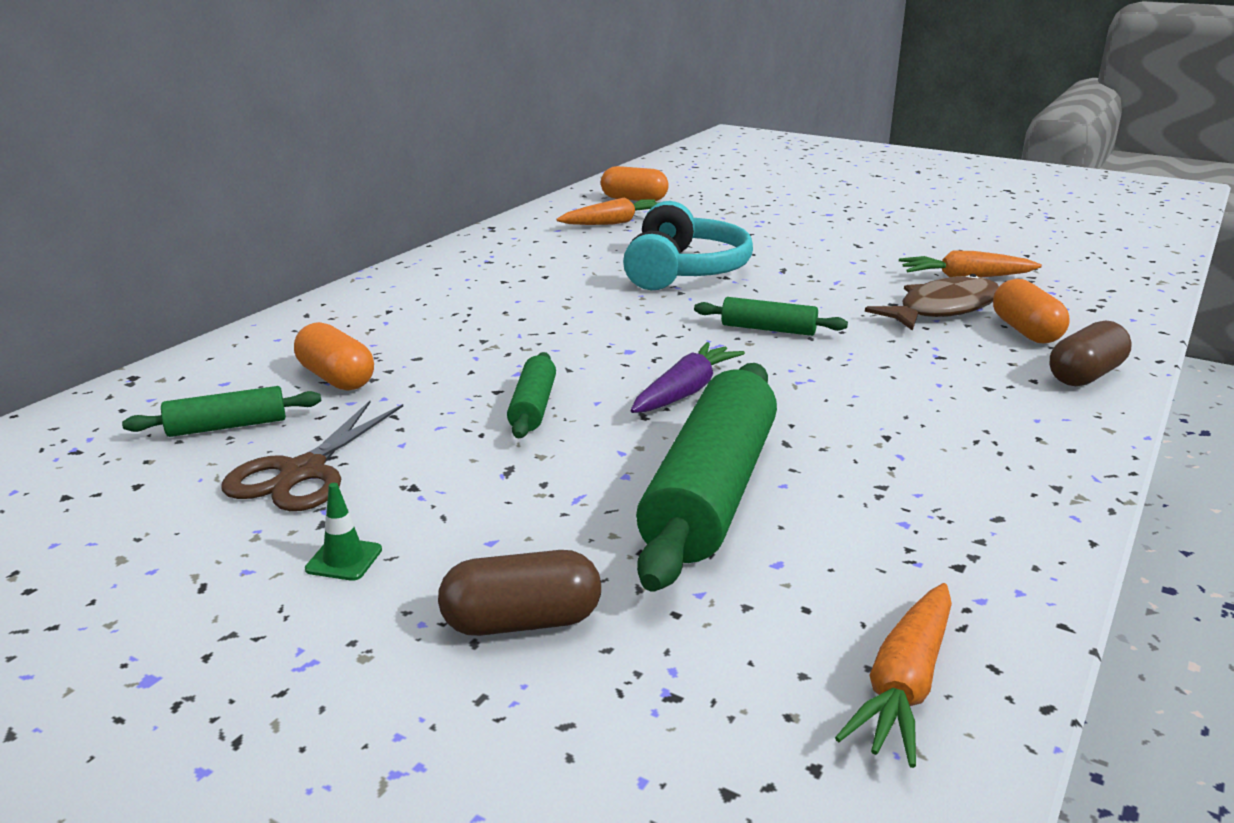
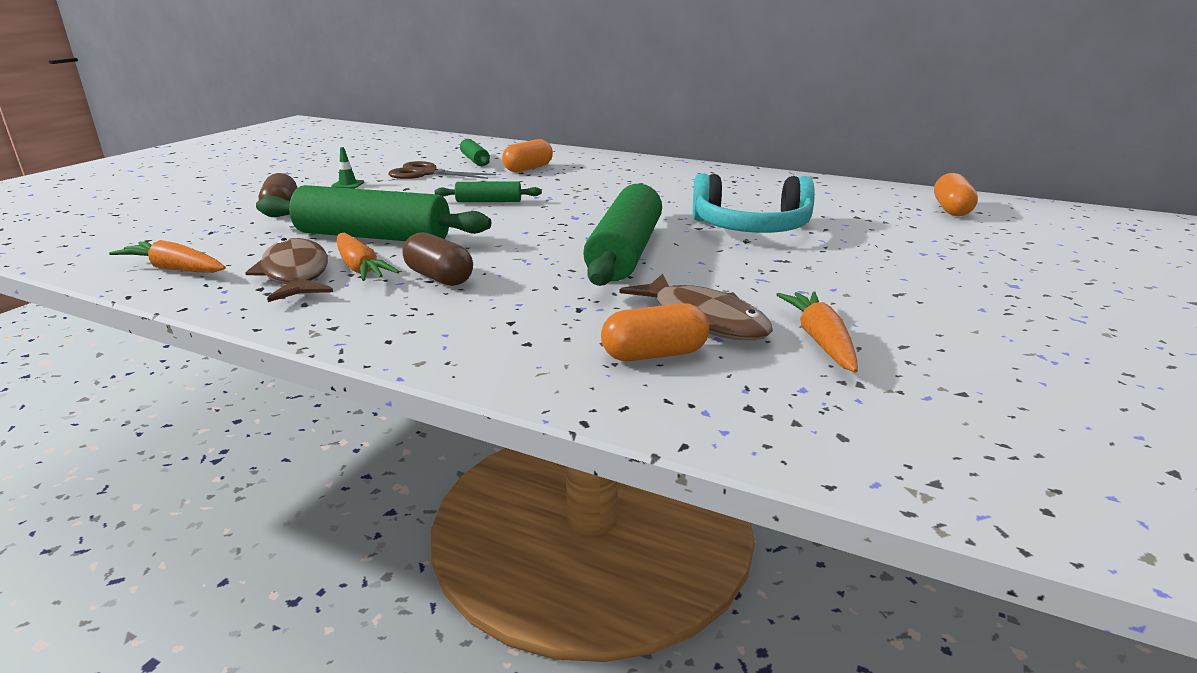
camera: 85 degrees right, 0 degrees up
orange carrot [556,198,659,225] -> orange carrot moved to [337,233,400,281]
purple carrot [630,342,745,413] -> none
green rolling pin [694,297,848,336] -> green rolling pin [583,183,662,286], size x2.06
brown capsule [1049,320,1132,386] -> brown capsule moved to [402,232,473,286]
none -> brown fish [245,238,333,302]

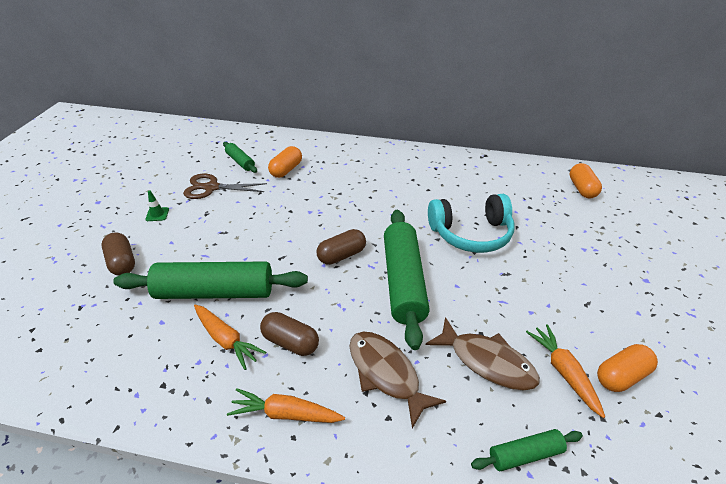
camera: 15 degrees left, 15 degrees up
orange carrot [109,240,226,273] -> orange carrot moved to [227,388,345,423]
brown fish [245,238,333,302] -> brown fish moved to [349,332,446,428]
green rolling pin [435,181,542,202] -> green rolling pin moved to [471,429,583,471]
orange capsule [601,303,709,361] -> orange capsule moved to [597,344,658,392]
none -> brown capsule [317,229,366,265]

